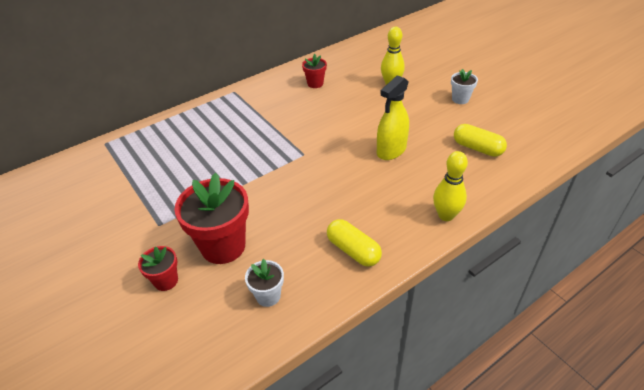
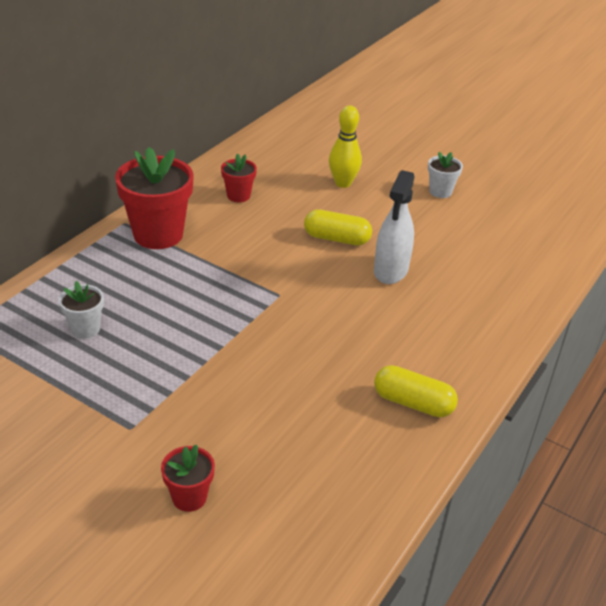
camera: 25 degrees left, 5 degrees down
red flower pot [174,173,249,264] -> red flower pot moved to [115,147,194,249]
white flower pot [245,259,284,307] -> white flower pot moved to [59,281,104,339]
yellow spray bottle [377,75,409,160] -> white spray bottle [374,170,415,284]
yellow bowling pin [433,151,468,221] -> none
yellow capsule [454,124,507,157] -> yellow capsule moved to [304,209,372,246]

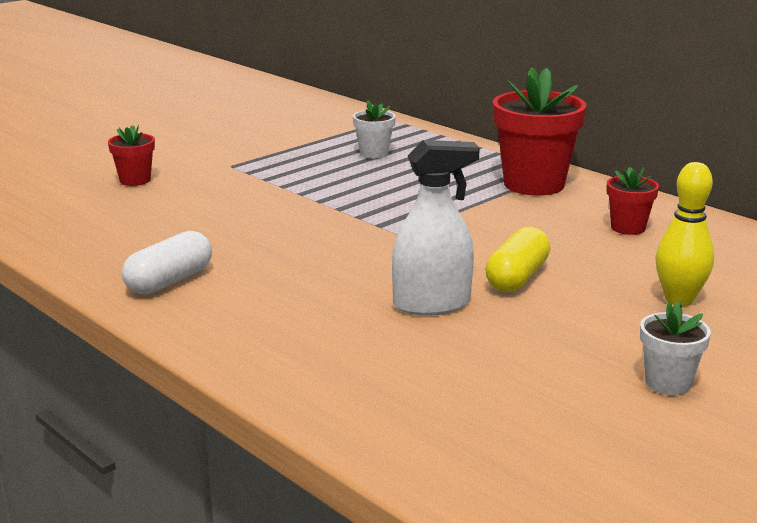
camera: 105 degrees right, 15 degrees down
white spray bottle [374,170,415,284] -> white spray bottle turned 135 degrees clockwise [392,140,480,316]
yellow capsule [374,365,458,417] -> white capsule [122,231,212,295]

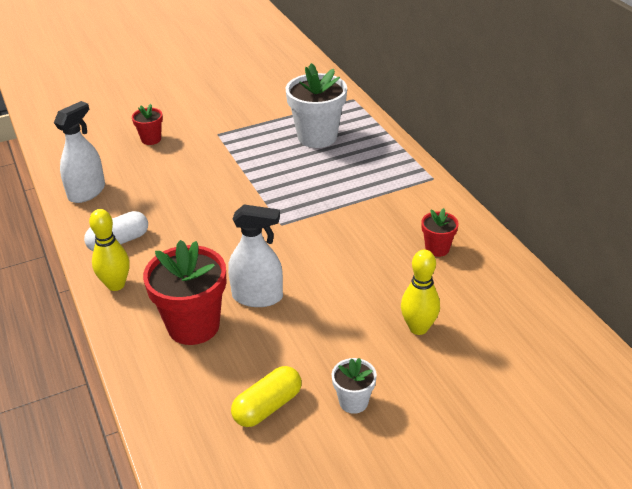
camera: 20 degrees right, 15 degrees up
white flower pot [353,100,396,159] -> white flower pot [286,63,347,148], size x1.97
yellow capsule [485,227,550,292] -> yellow capsule moved to [231,366,302,427]
red flower pot [493,67,587,196] -> red flower pot moved to [143,240,226,345]
none -> white spray bottle [54,101,105,203]
none -> yellow bowling pin [89,209,130,291]

